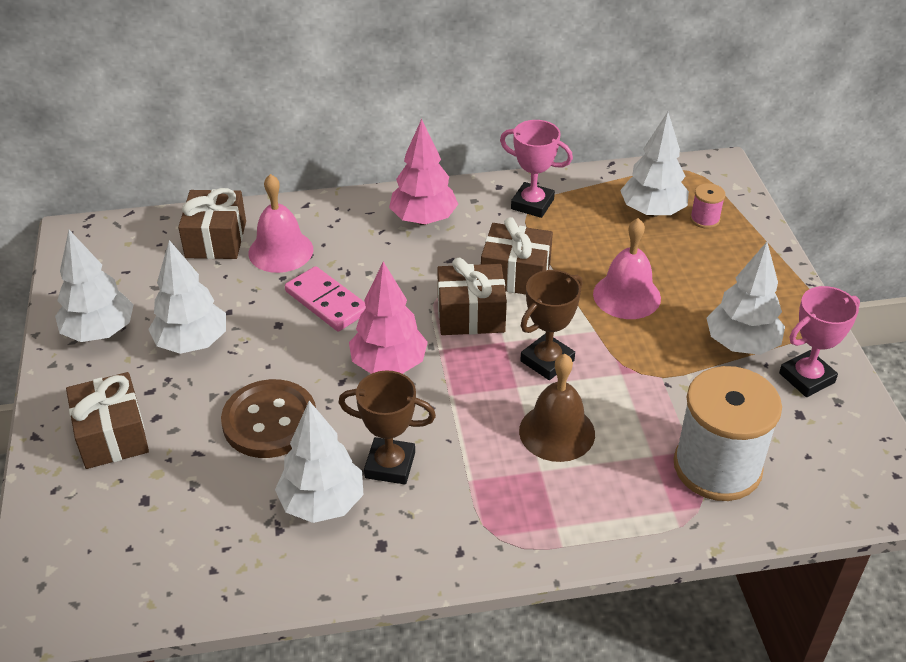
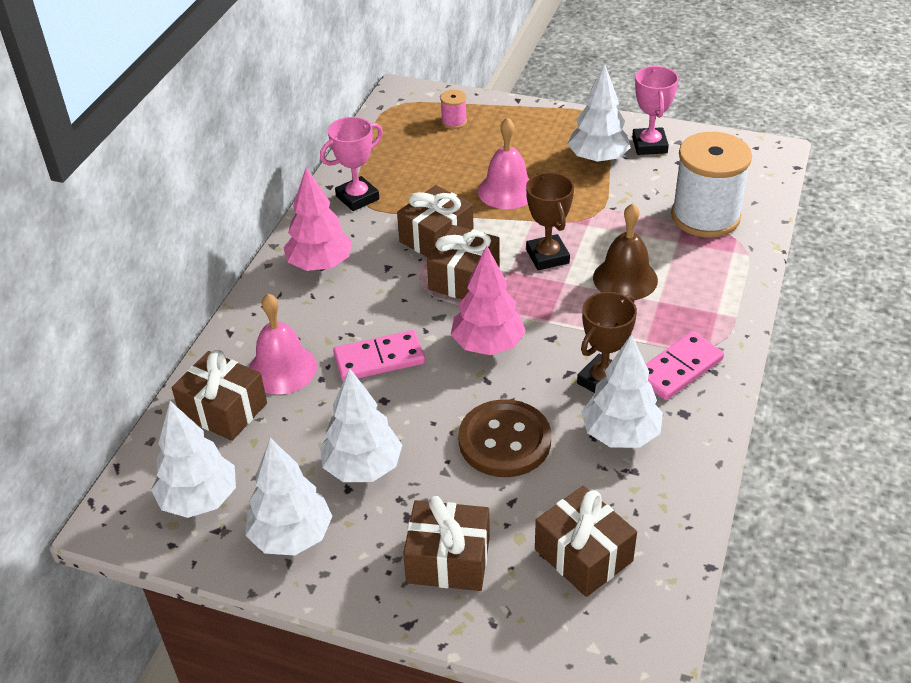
camera: 60 degrees left, 0 degrees up
white tree [620,112,689,217] -> white tree moved to [151,401,236,518]
none -> brown gift [535,486,637,597]
none -> pink domino [646,332,724,400]

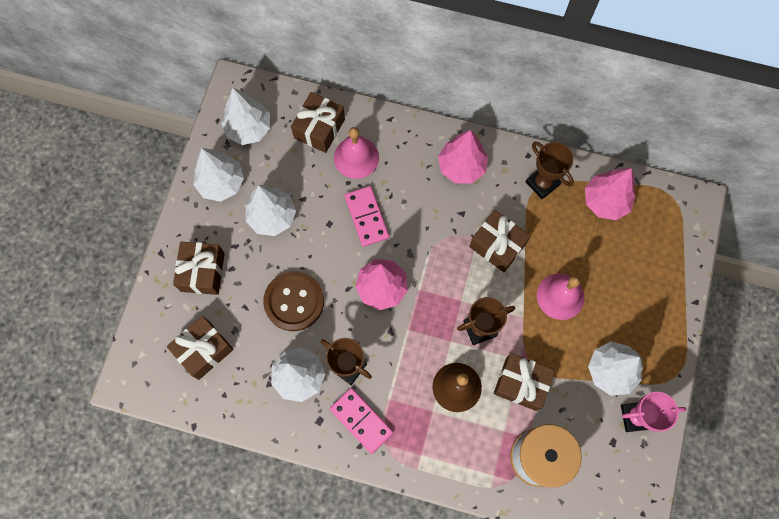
camera: 85 degrees right, 30 degrees up
pink trophy [320,117,383,211] -> brown trophy [526,142,574,199]
brown gift [427,225,500,300] -> brown gift moved to [494,353,555,411]
pink spool [440,90,467,129] -> none
none -> pink tree [585,168,636,220]

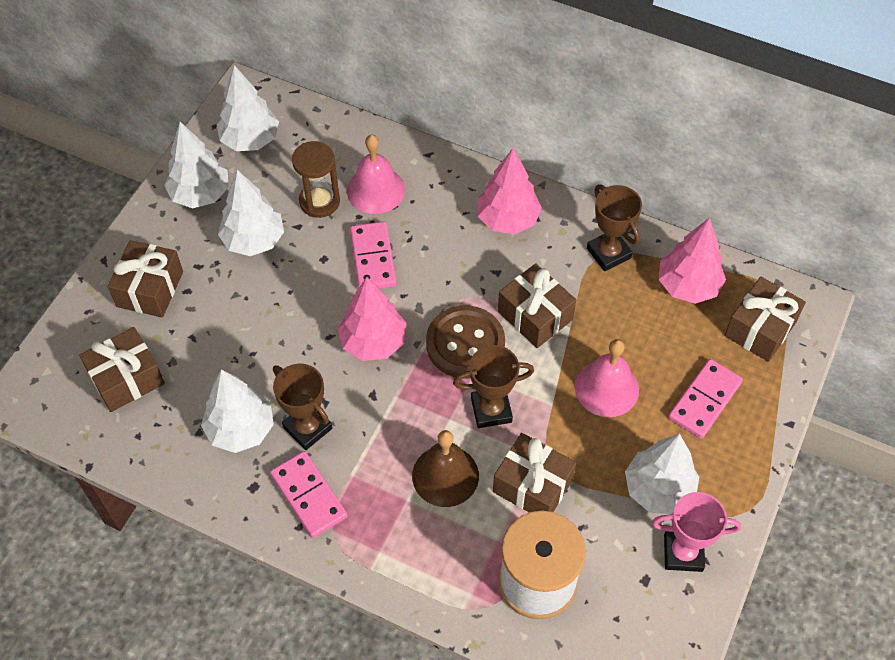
camera: 10 degrees right, 15 degrees down
brown button [263,271,324,331] -> brown button moved to [426,305,505,379]
brown gift [291,92,345,153] -> brown gift moved to [724,277,806,362]
none -> brown hourglass [292,141,340,218]
none -> pink domino [668,359,743,439]

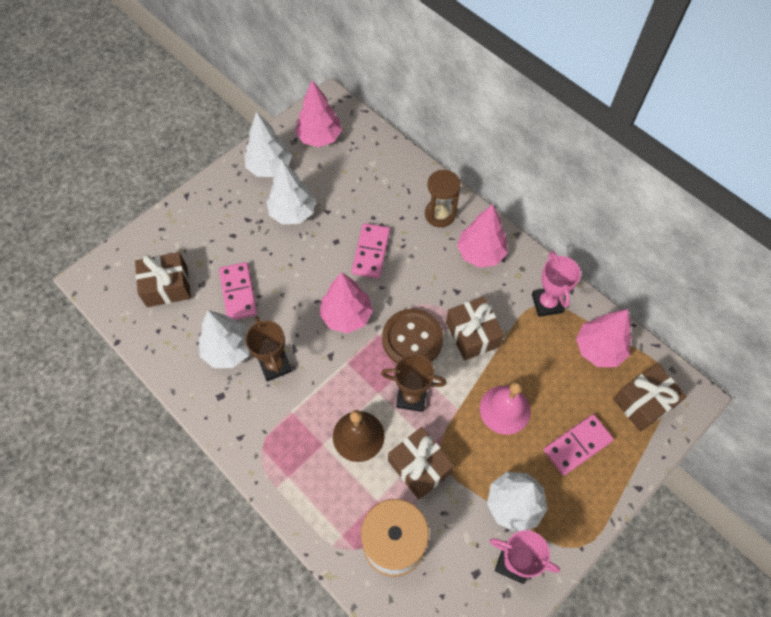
camera: 20 degrees right, 5 degrees up
brown gift [108,240,183,318] -> none
white tree [217,65,279,151] -> pink tree [295,80,342,147]
pink domino [270,451,348,538] -> pink domino moved to [219,262,257,320]
brown hourglass [292,141,340,218] -> brown hourglass moved to [425,170,461,227]
pink bell [347,135,405,214] -> none
brown trophy [587,184,642,271] -> pink trophy [532,251,581,317]

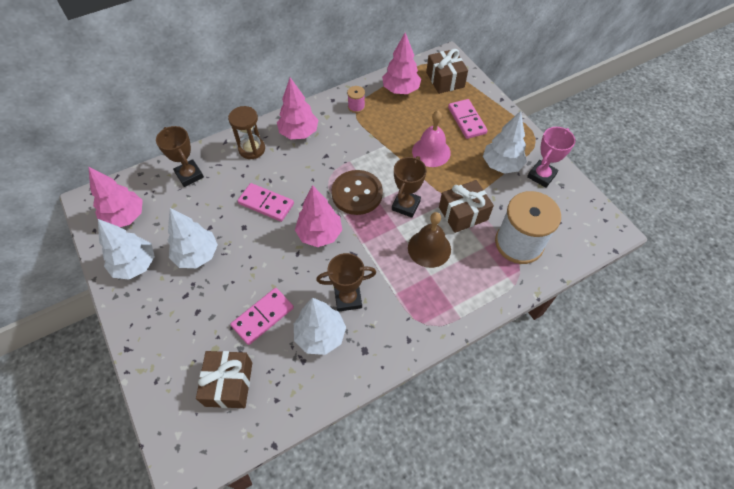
camera: 75 degrees left, 5 degrees down
pink domino [219,262,257,320] -> pink domino turned 45 degrees counterclockwise [231,288,294,345]
brown gift [446,297,504,360] -> none
pink trophy [532,251,581,317] -> pink spool [347,86,365,113]
none -> brown trophy [156,126,204,187]

